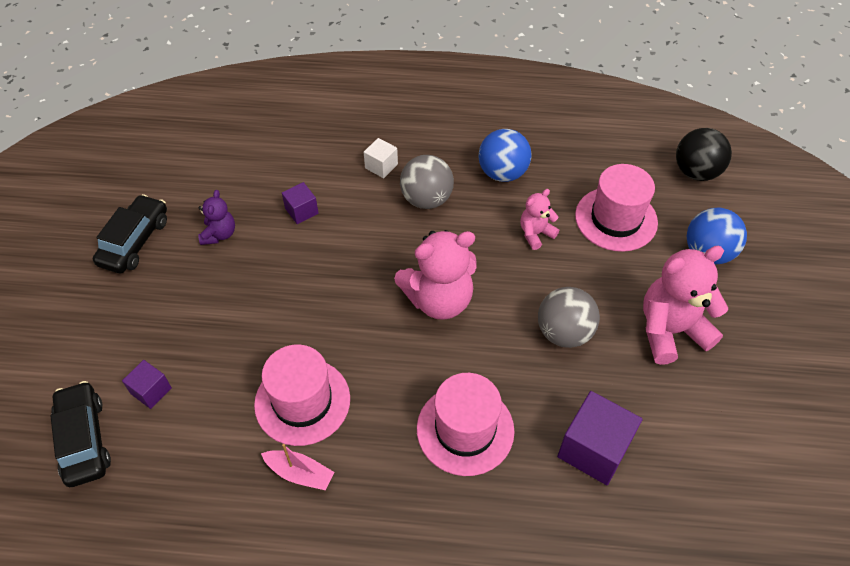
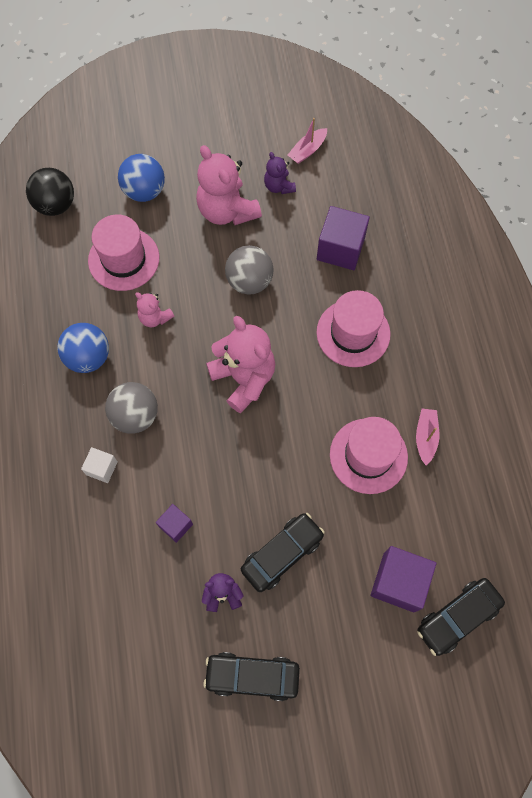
camera: 105 degrees left, 15 degrees up
purple cube [122,360,172,409] -> purple cube [370,546,436,612], size x1.82
none -> black car [241,513,325,592]
none -> purple teddy bear [264,152,296,194]
none -> pink boat [288,118,327,164]

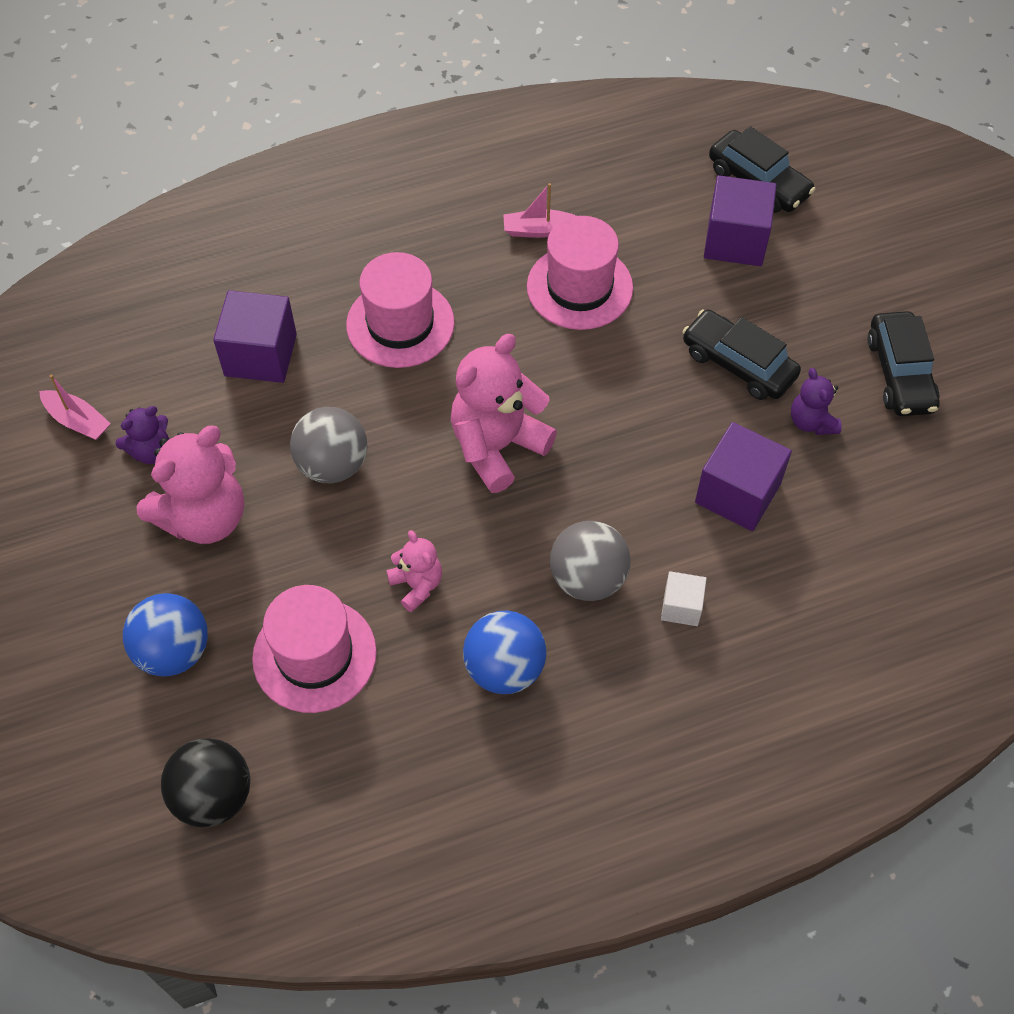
camera: 100 degrees left, 10 degrees down
pink teddy bear [135,292,174,327] -> pink teddy bear turned 60 degrees counterclockwise [386,530,442,612]
purple cube [156,504,193,543] -> purple cube [695,422,792,531], size x1.82

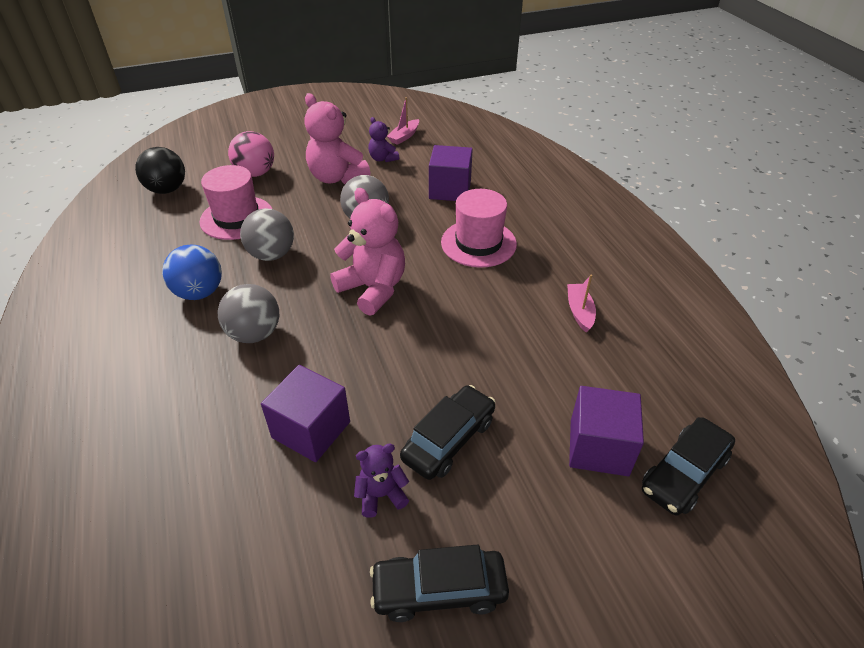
camera: 90 degrees right, 15 degrees down
blue ball [123,593,208,677] -> pink ball [228,131,274,177]
pink teddy bear [386,530,442,612] -> grey ball [240,208,294,261]
pink hat [527,216,633,330] -> none
white cube [661,571,707,626] -> none

